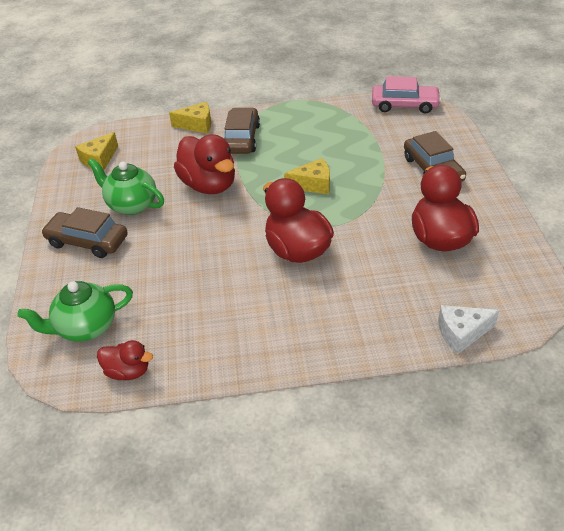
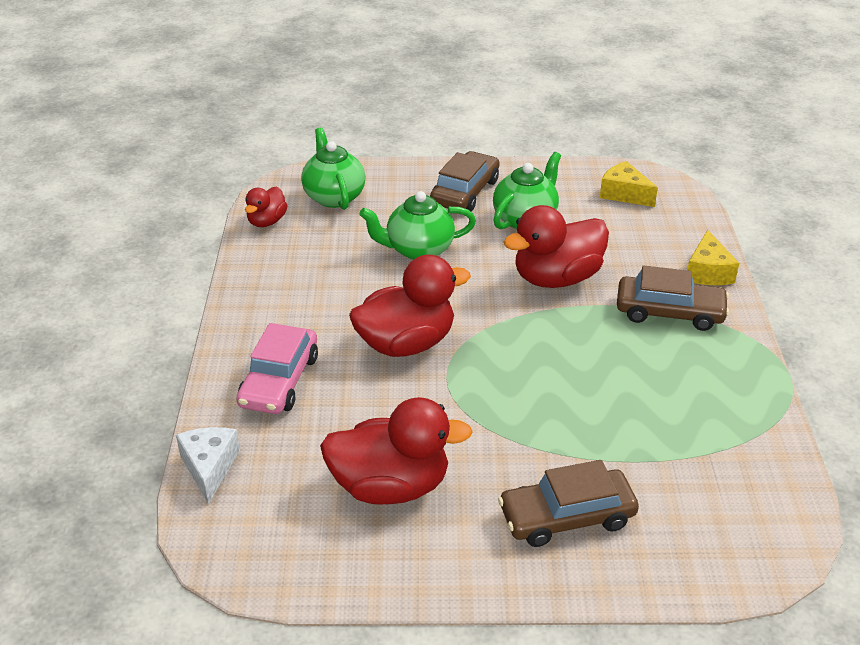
camera: 95 degrees right, 5 degrees down
yellow cheese [284,158,330,195] -> none
pink car [372,76,441,113] -> pink car moved to [236,323,318,414]
none -> green teapot [360,191,476,260]

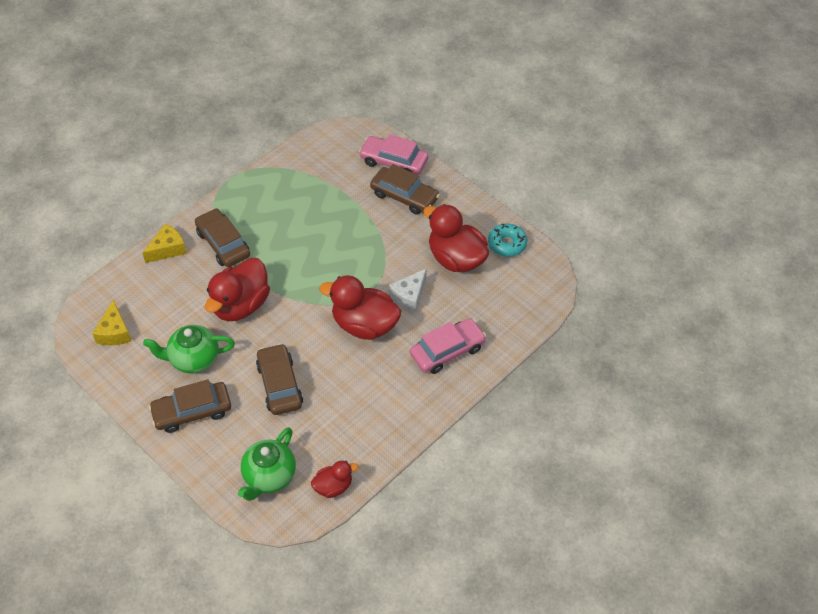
camera: 135 degrees left, 15 degrees up
white cheese [176,427,240,504] -> white cheese moved to [389,268,427,312]
green teapot [360,191,476,260] -> brown car [256,343,303,415]
red duck [504,205,609,288] -> red duck turned 105 degrees clockwise [205,258,270,321]
none -> pink car [359,135,428,175]
none -> turquoise donut [488,223,527,257]

